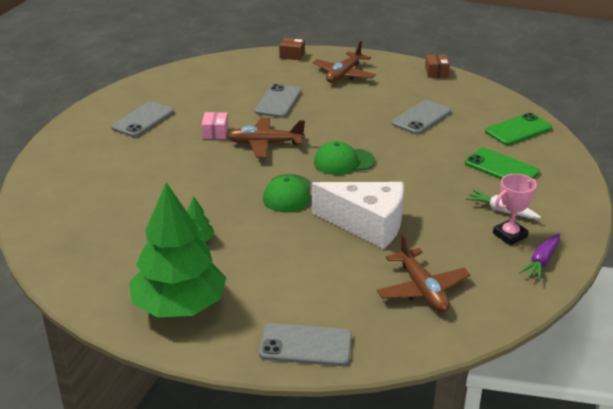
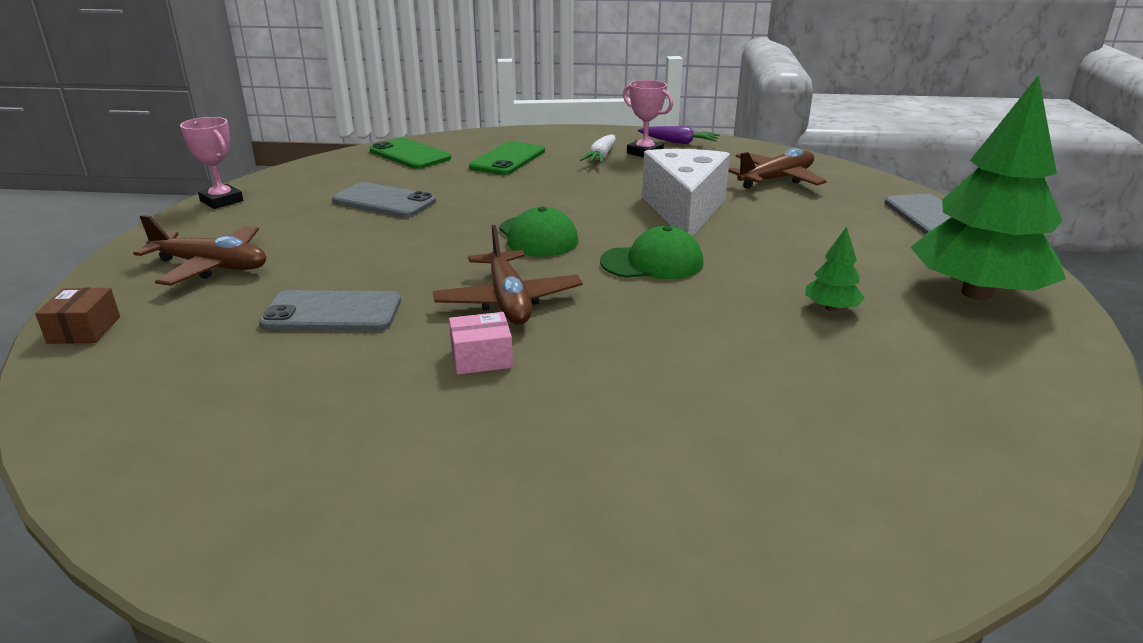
camera: 105 degrees left, 5 degrees down
grey phone [111,101,174,137] -> none
brown box [425,55,450,78] -> pink trophy [180,117,243,209]

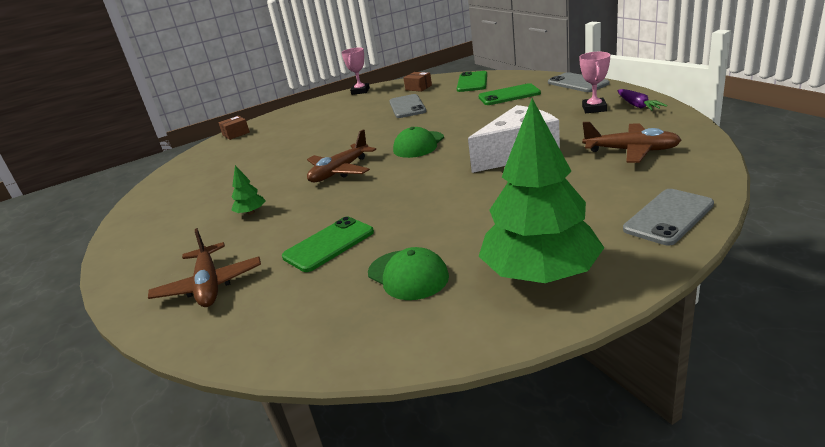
camera: 60 degrees right, 0 degrees up
brown plane [133,215,266,286] -> brown plane moved to [148,228,261,307]
grey phone [259,290,401,331] -> grey phone moved to [548,72,610,92]
pink box [449,312,513,375] -> none
white carrot [580,134,616,163] -> none
green cap [600,226,704,279] -> green cap moved to [368,247,449,300]
green tree [805,227,865,311] -> green tree moved to [231,165,265,215]
none -> green phone [282,217,374,272]
none -> brown box [404,72,432,92]

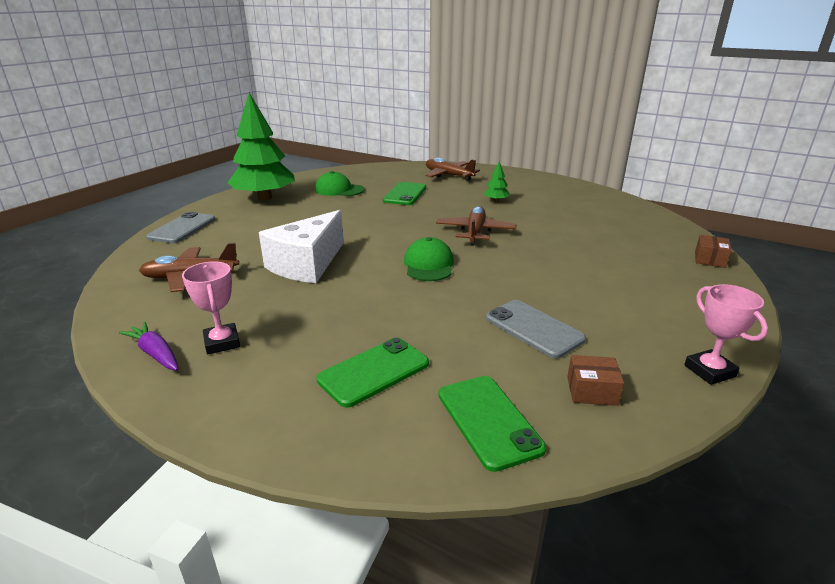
camera: 145 degrees right, 0 degrees up
grey phone [548,72,610,92] -> none

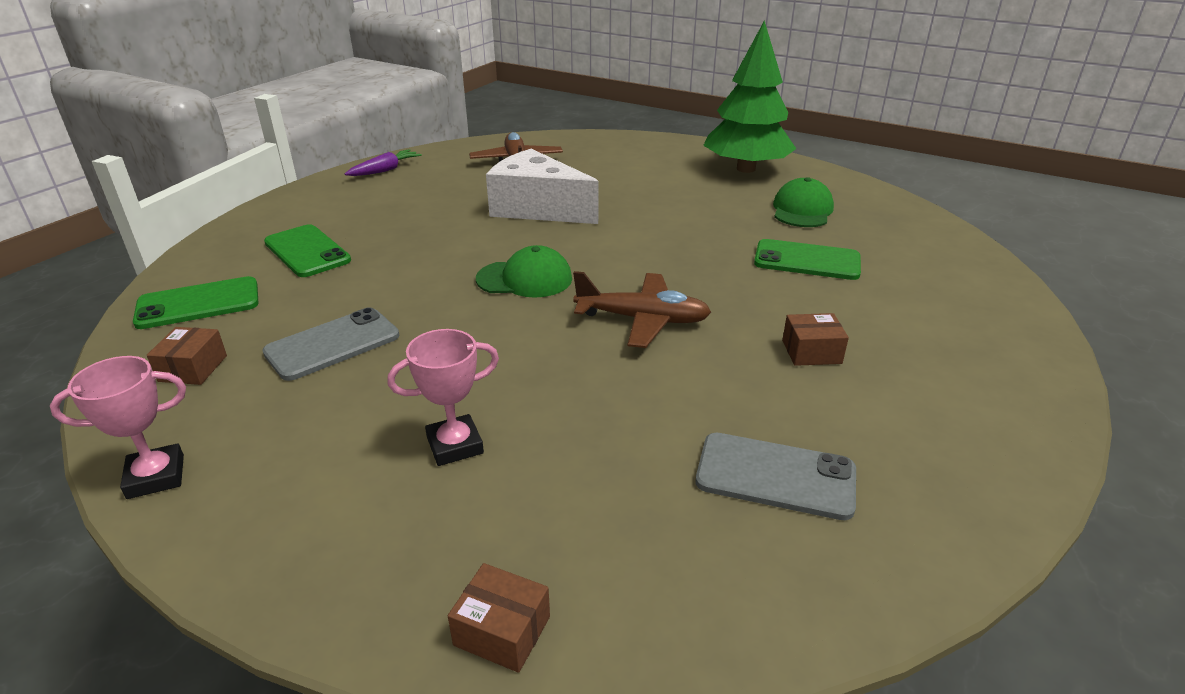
camera: 90 degrees right, 5 degrees up
grey phone [146,212,215,243] -> grey phone moved to [695,433,856,520]
pink trophy [182,261,240,354] -> pink trophy moved to [387,329,499,466]
brown plane [426,158,480,181] -> none
green tree [484,161,510,202] -> brown box [782,313,849,366]

